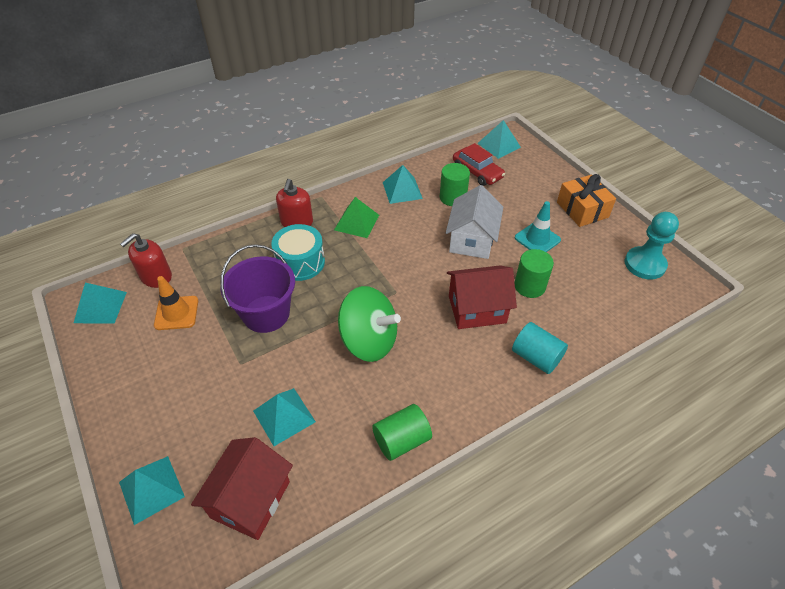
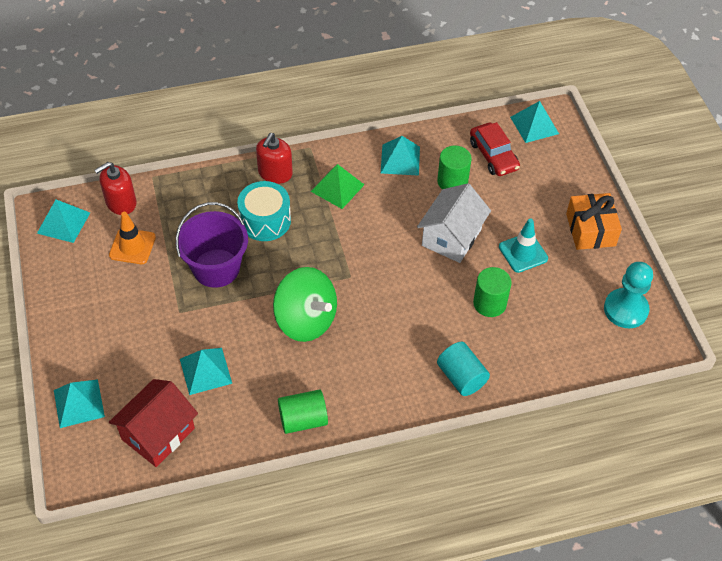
camera: 15 degrees right, 5 degrees up
red house [447,265,517,329] -> none

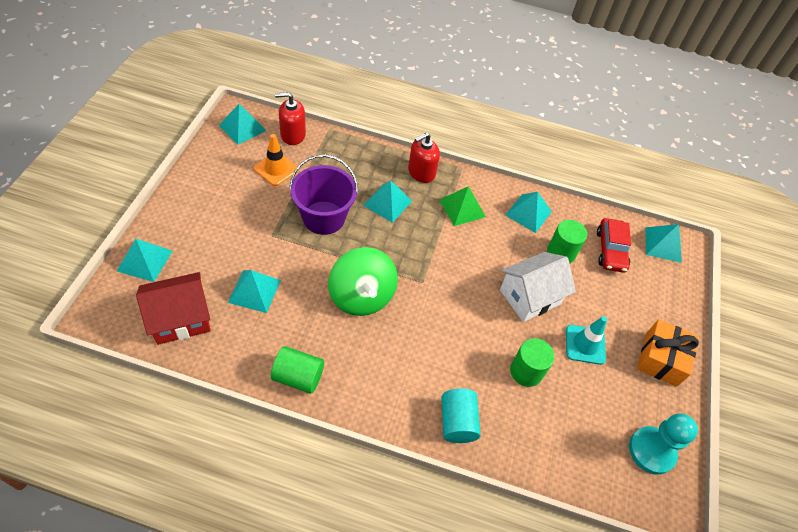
camera: 25 degrees right, 0 degrees up
turquoise drum [237,181,291,241] -> turquoise pyramid [363,181,412,223]

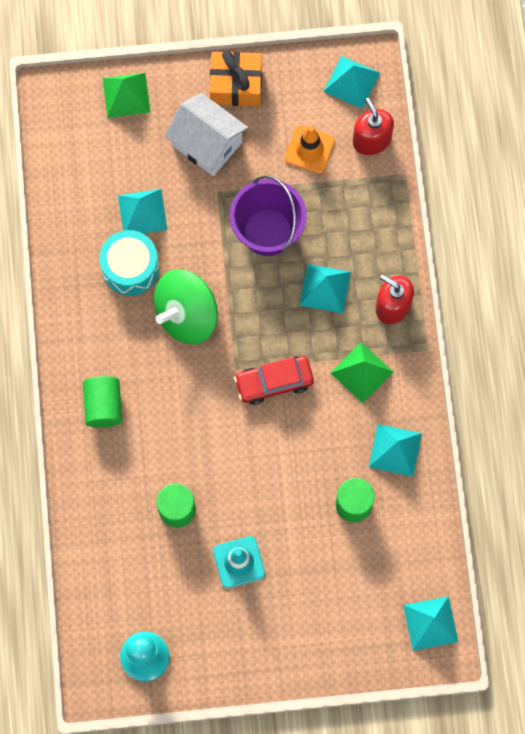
camera: 75 degrees right, 20 degrees up
turquoise pyramid [117,239,173,282] -> green pyramid [103,73,150,118]
red house [136,272,211,345] -> none
green cylinder [271,346,324,394] -> green cylinder moved to [83,376,122,428]
turquoise cylinder [441,388,481,443] -> none
white house [500,252,576,322] -> white house moved to [164,93,248,176]
red car [597,218,631,273] -> red car moved to [234,356,314,405]
orange gift [637,319,699,387] -> orange gift moved to [210,50,262,106]
none -> turquoise drum [99,230,159,296]

